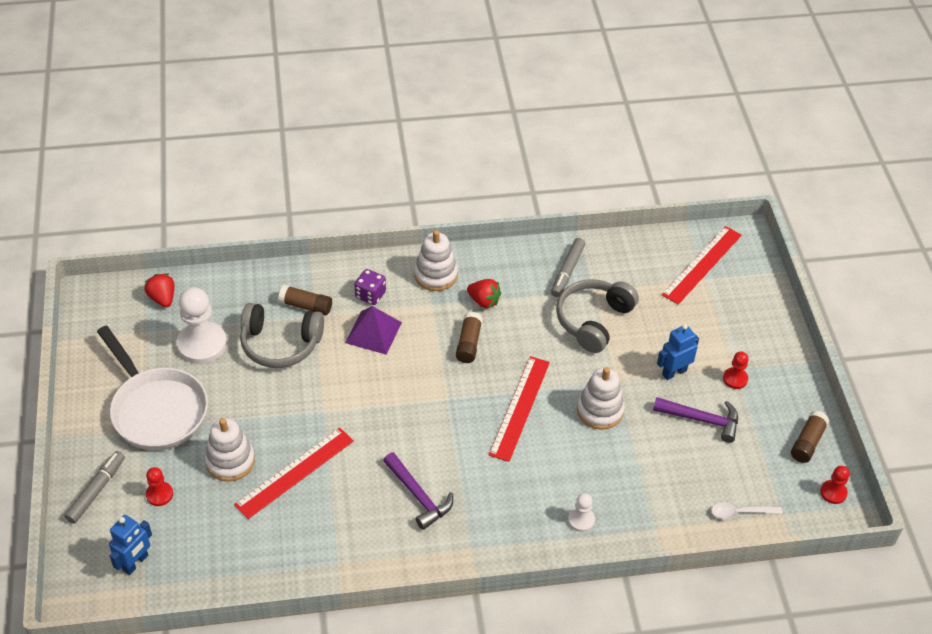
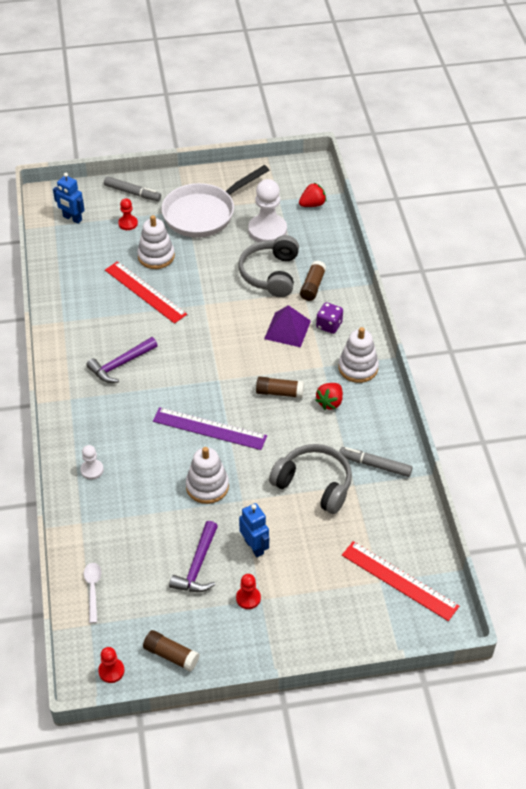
camera: 90 degrees right, 0 degrees up
red ruler [489,356,550,462] -> purple ruler [153,407,267,450]

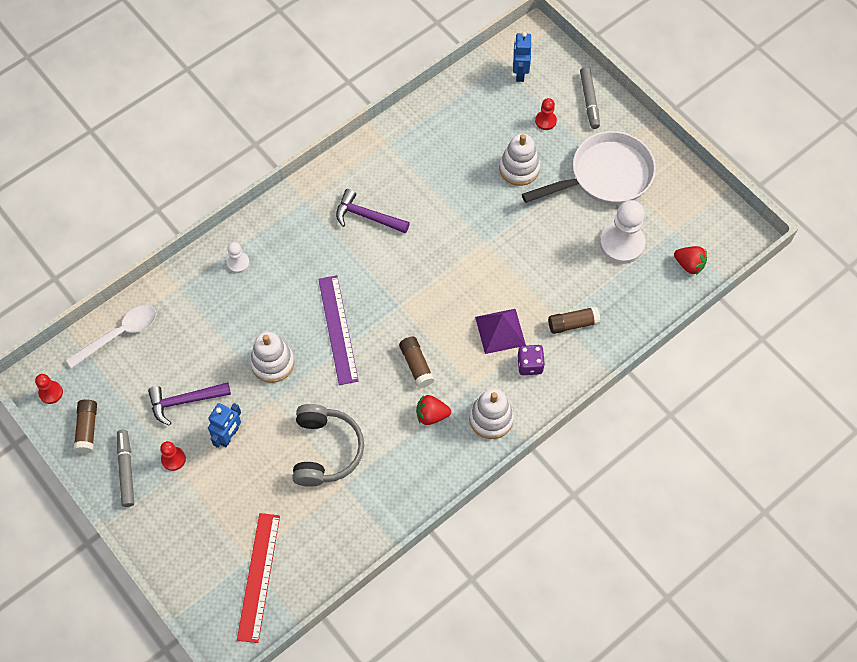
camera: 60 degrees right, 15 degrees up
white spoon [84,563,101,623] -> white spoon [66,305,156,368], size x1.59
red ruler [105,261,187,324] -> none
white pan [162,165,269,238] -> white pan turned 135 degrees clockwise [522,131,656,205]
grey headphones [239,235,299,297] -> none
grey marker [339,447,413,477] -> grey marker moved to [117,430,134,507]

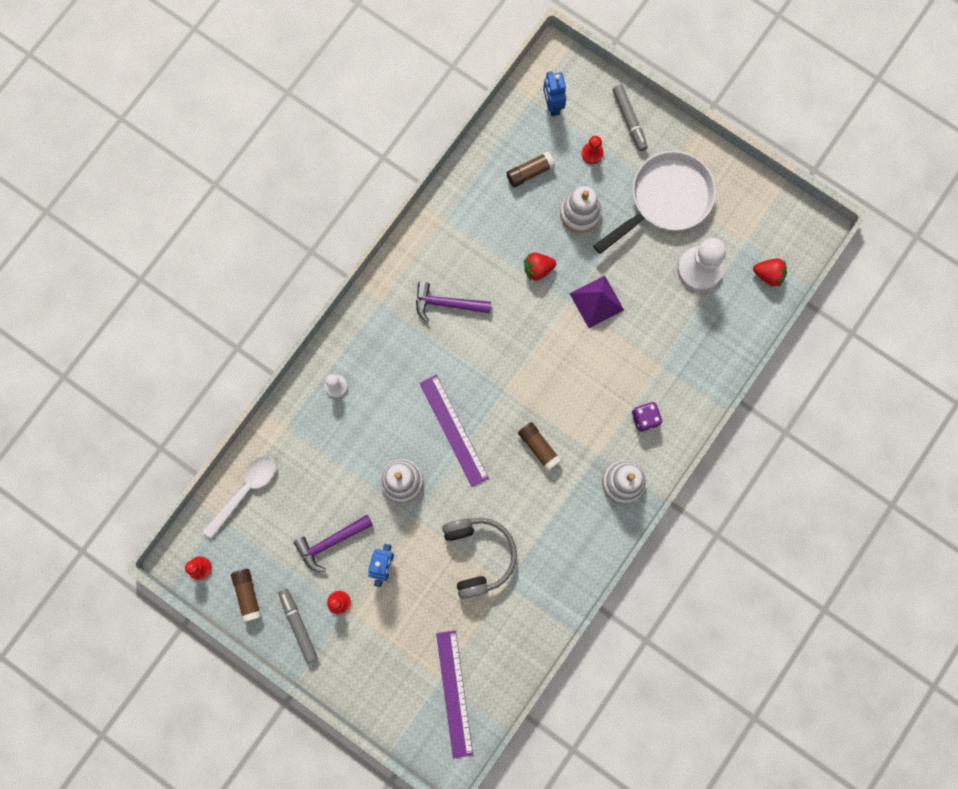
camera: 15 degrees left, 15 degrees up
red ruler [237,513,280,643] -> purple ruler [436,630,473,758]
red strawberry [416,395,451,425] -> red strawberry moved to [524,253,556,281]
purple pyramid [475,309,526,354] -> purple pyramid moved to [569,275,624,328]
brown glue stick [548,306,601,334] -> brown glue stick moved to [506,151,555,187]

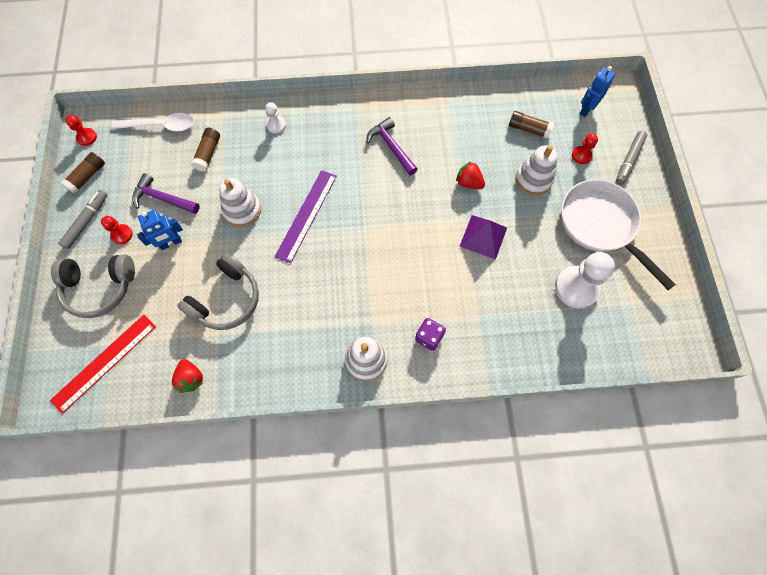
camera: 50 degrees right, 10 degrees down
purple ruler [436,630,473,758] -> red ruler [50,315,156,414]
brown glue stick [518,422,561,471] -> brown glue stick moved to [191,128,220,172]
white pan [594,151,716,254] -> white pan turned 135 degrees counterclockwise [561,179,676,290]
red strawberry [753,258,787,286] -> red strawberry moved to [172,359,203,393]
none -> grey headphones [51,254,135,318]

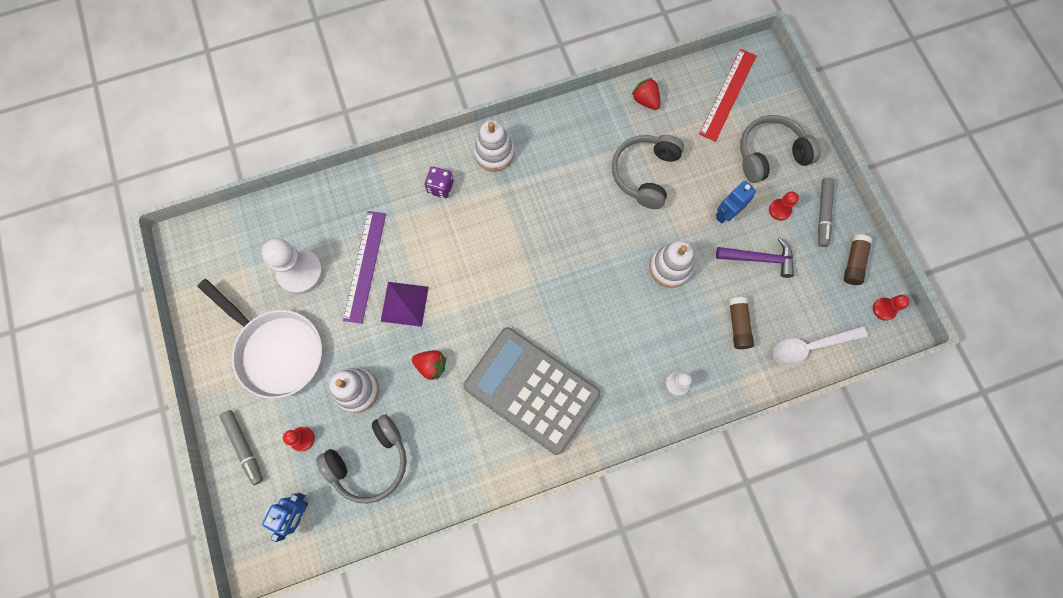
camera: 165 degrees right, 5 degrees up
purple ruler [275,170,337,263] -> purple ruler moved to [343,211,386,324]
purple hammer [366,117,418,176] -> grey calculator [463,327,601,455]
brown glue stick [509,111,554,139] -> grey headphones [316,414,407,504]
grey marker [616,131,647,185] -> grey marker turned 135 degrees clockwise [220,410,263,485]

